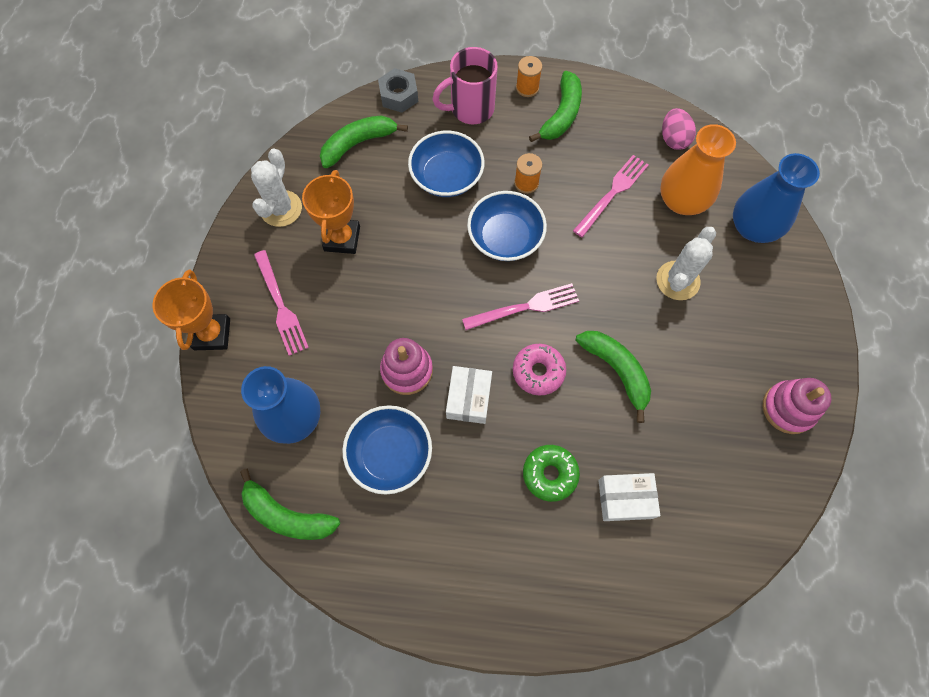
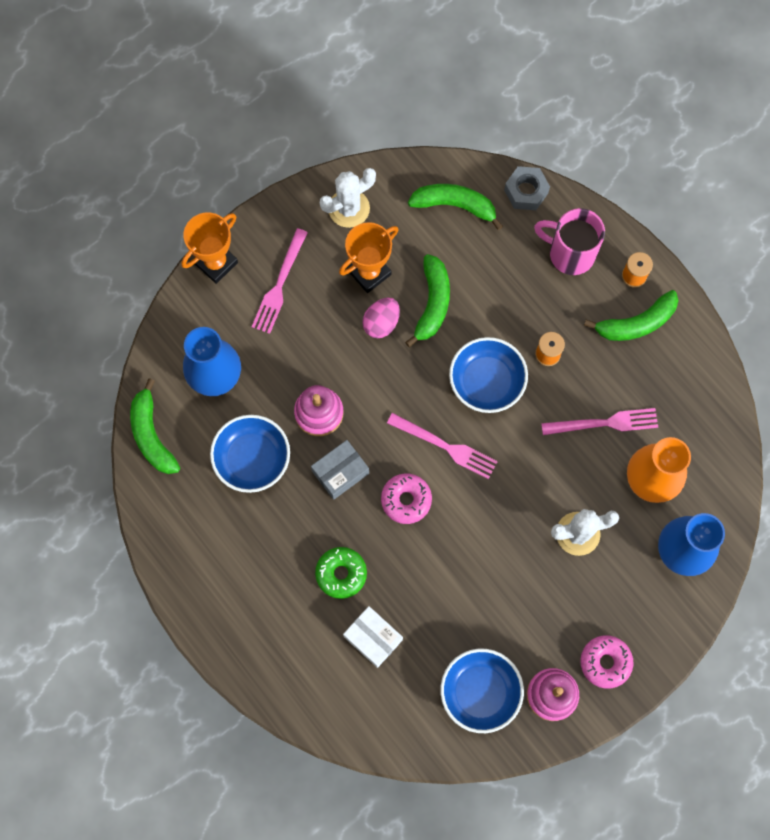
camera: 45 degrees right, 5 degrees up
blue bowl [408,131,485,197] -> blue bowl moved to [440,649,524,733]
white box [446,366,492,424] -> grey box [311,440,369,500]
green banana [576,331,651,423] -> green banana moved to [405,254,450,347]
pink egg [662,108,696,150] -> pink egg moved to [362,298,400,338]
none -> pink donut [580,635,633,689]

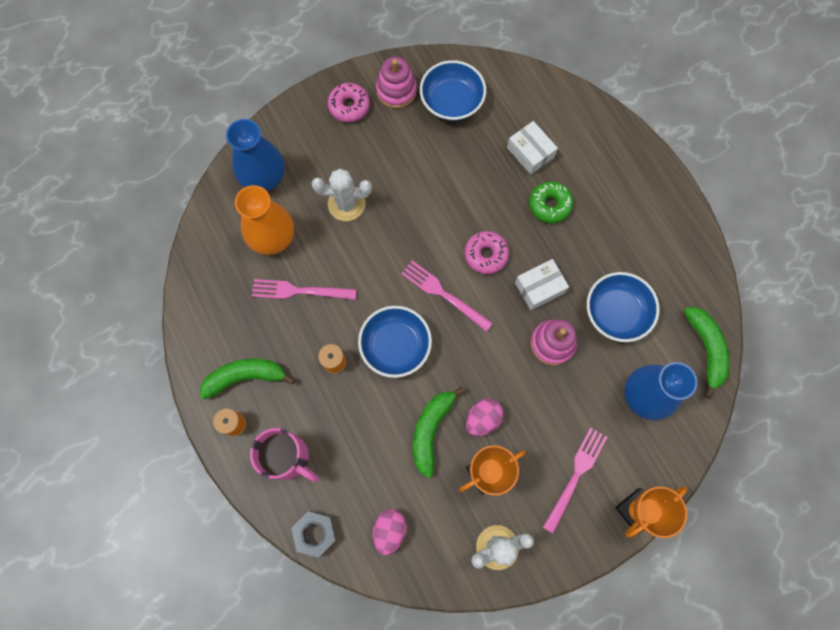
camera: 170 degrees left, 0 degrees up
grey box [311,440,369,500] -> white box [515,259,569,310]
green banana [408,184,503,230] -> pink egg [373,509,407,555]

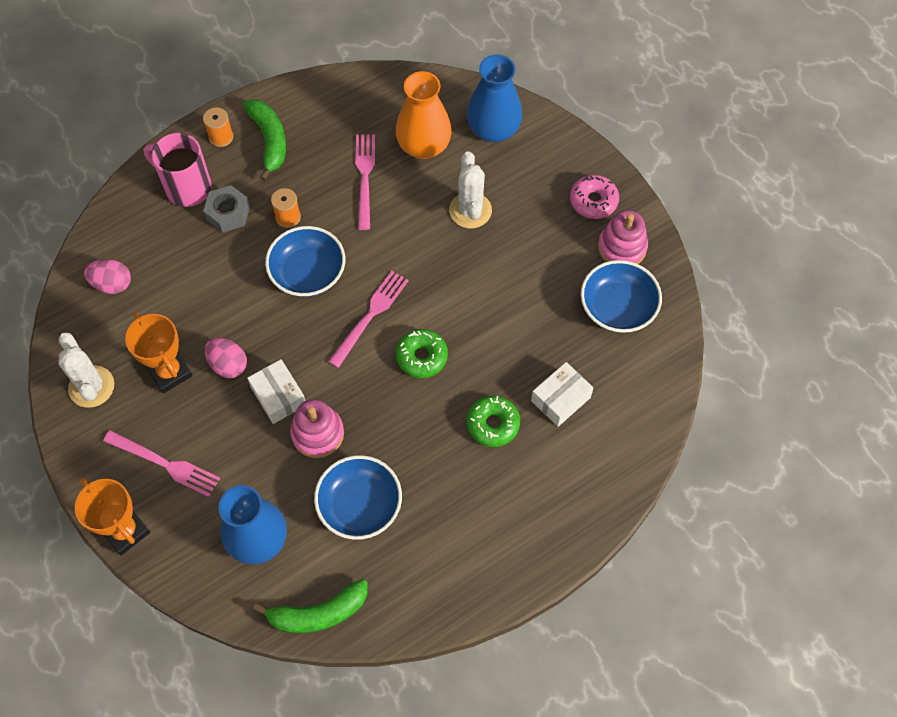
camera: 85 degrees right, 10 degrees down
pink mug [250,428,319,482] -> pink mug turned 90 degrees clockwise [144,133,212,207]
grey nut [291,511,337,558] -> grey nut moved to [203,185,250,233]
green banana [413,387,465,478] -> none
pink donut [465,231,509,274] -> green donut [396,329,448,378]
white box [515,259,569,310] -> white box moved to [247,359,305,424]

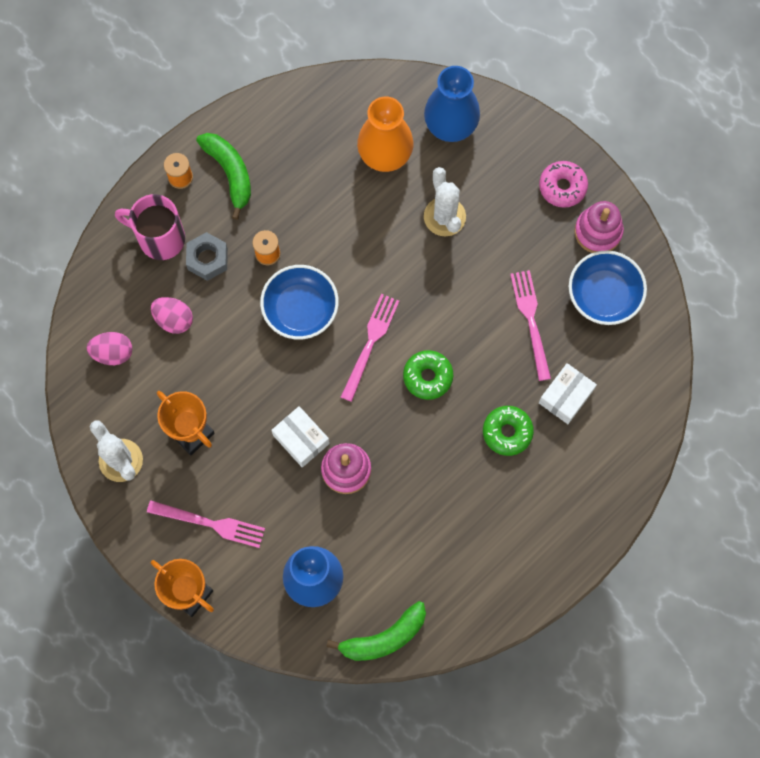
camera: 10 degrees left, 10 degrees up
pink egg [205,338,247,378] -> pink egg moved to [151,297,193,334]
blue bowl [314,455,402,540] -> none
pink fork [355,134,375,230] -> pink fork moved to [510,270,551,381]

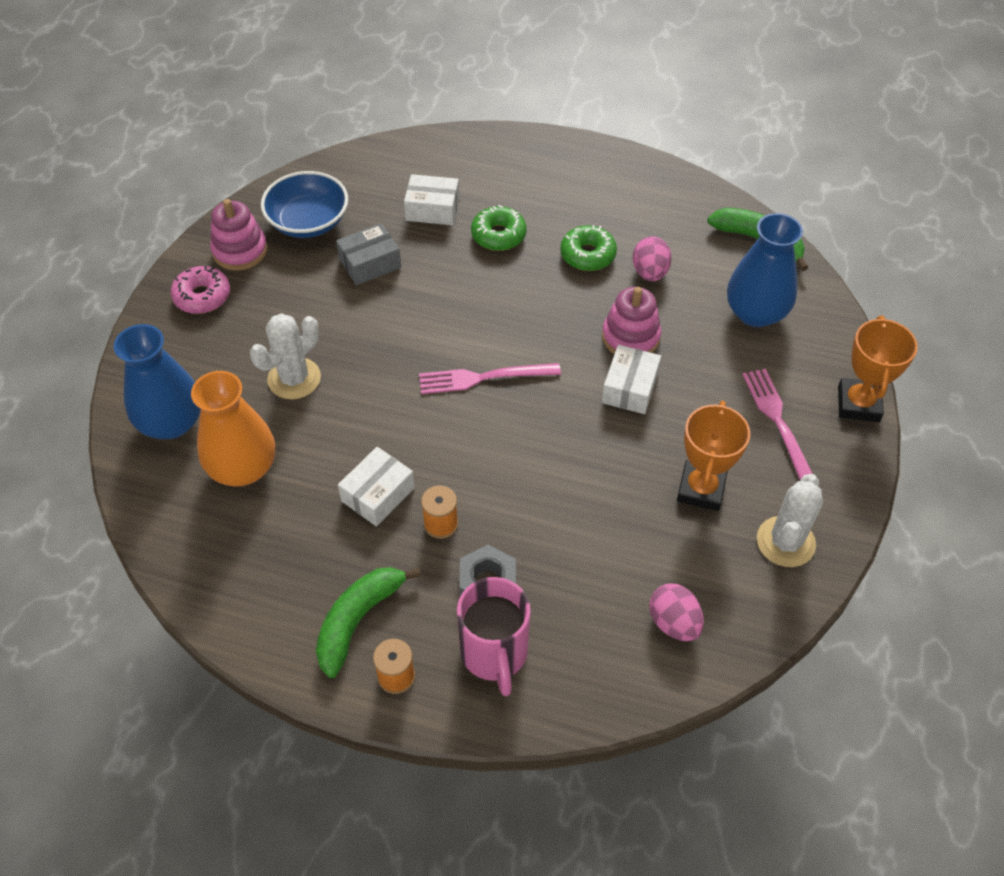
camera: 120 degrees left, 20 degrees down
pink egg [151,297,193,334] -> pink egg moved to [633,236,672,281]
blue bowl [260,265,339,340] -> none
green donut [403,350,453,400] -> green donut moved to [560,225,617,271]
pink fork [510,270,551,381] -> grey box [336,223,401,286]
none -> white box [338,447,415,526]

